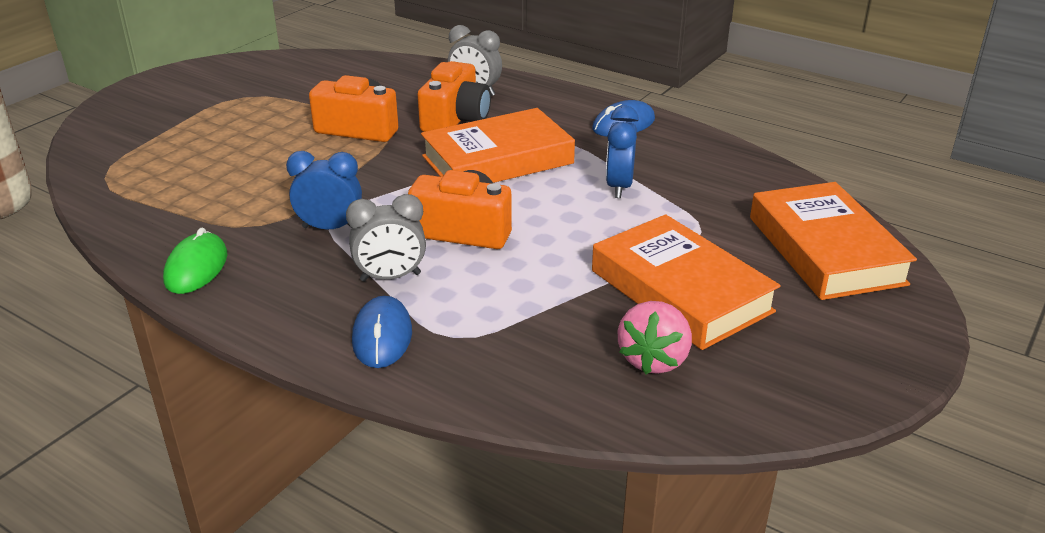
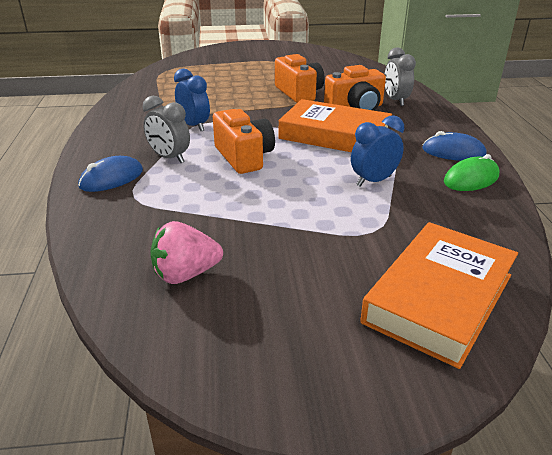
camera: 50 degrees right, 0 degrees up
green mouse [163,228,227,294] -> green mouse moved to [444,154,499,191]
orange book [592,214,781,350] -> none

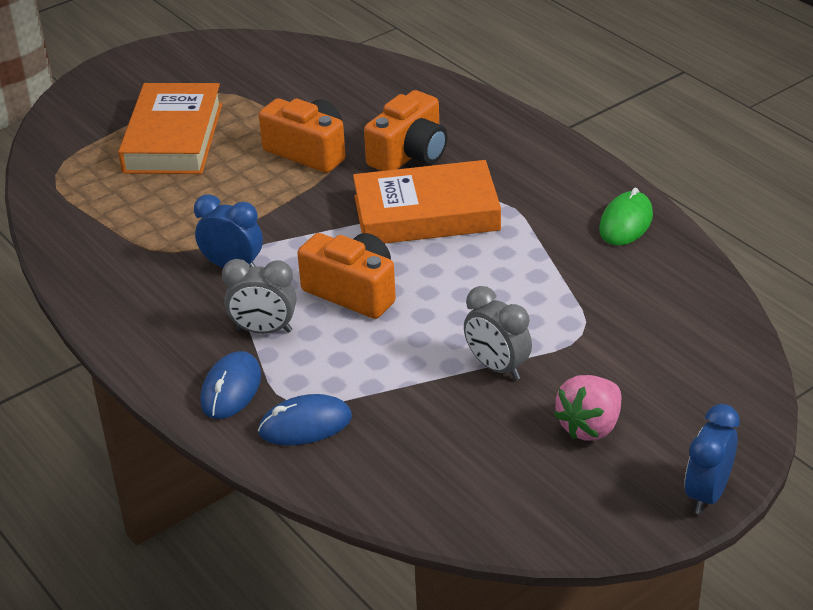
camera: 30 degrees left, 5 degrees up
pink strawberry [150,221,223,284] -> pink strawberry moved to [554,375,621,441]
blue clock [351,115,404,187] -> blue clock moved to [684,404,740,514]
orange book [360,222,518,369] -> orange book moved to [118,83,222,174]
grey clock [385,47,416,106] -> grey clock moved to [464,286,532,380]
blue mouse [422,131,487,161] -> blue mouse moved to [258,394,352,446]

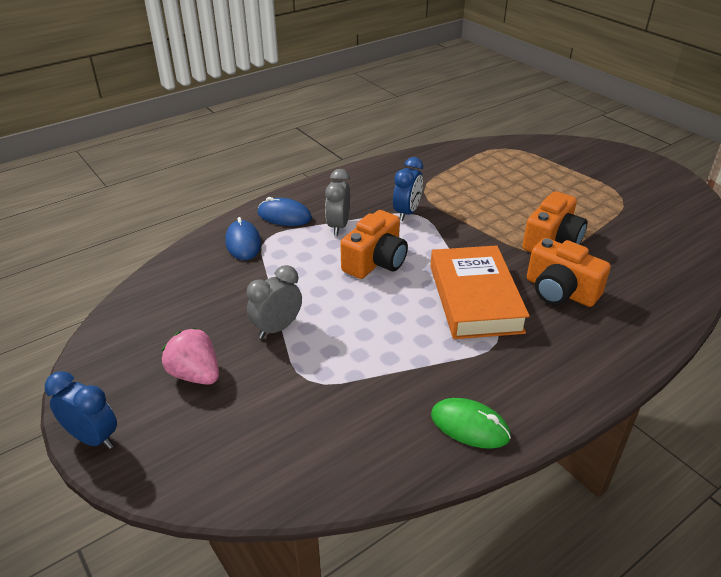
camera: 90 degrees right, 0 degrees up
orange book [118,83,222,174] -> none

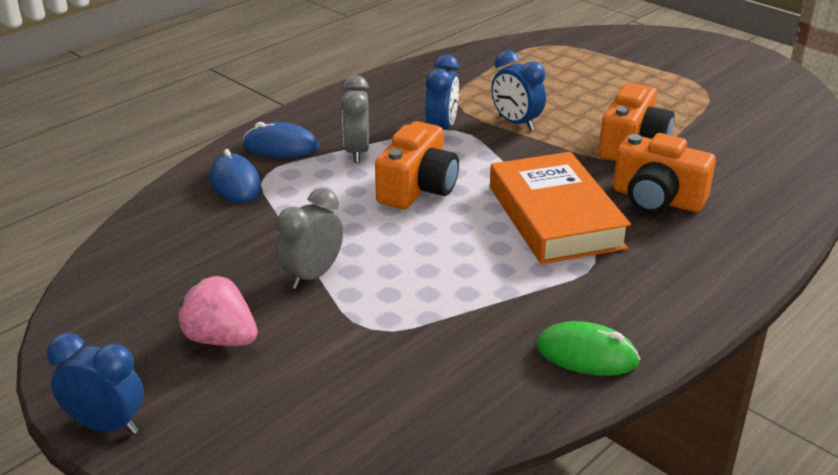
camera: 10 degrees left, 5 degrees down
none -> blue clock [491,51,546,131]

